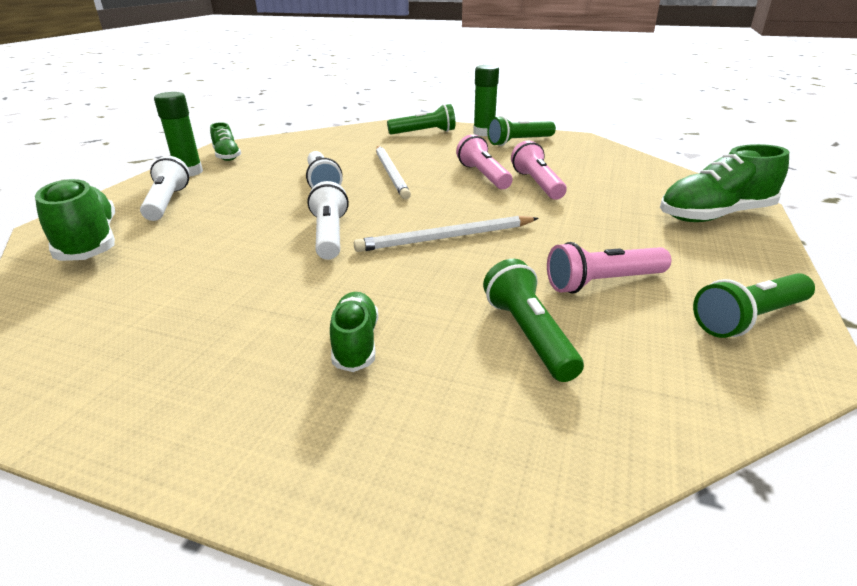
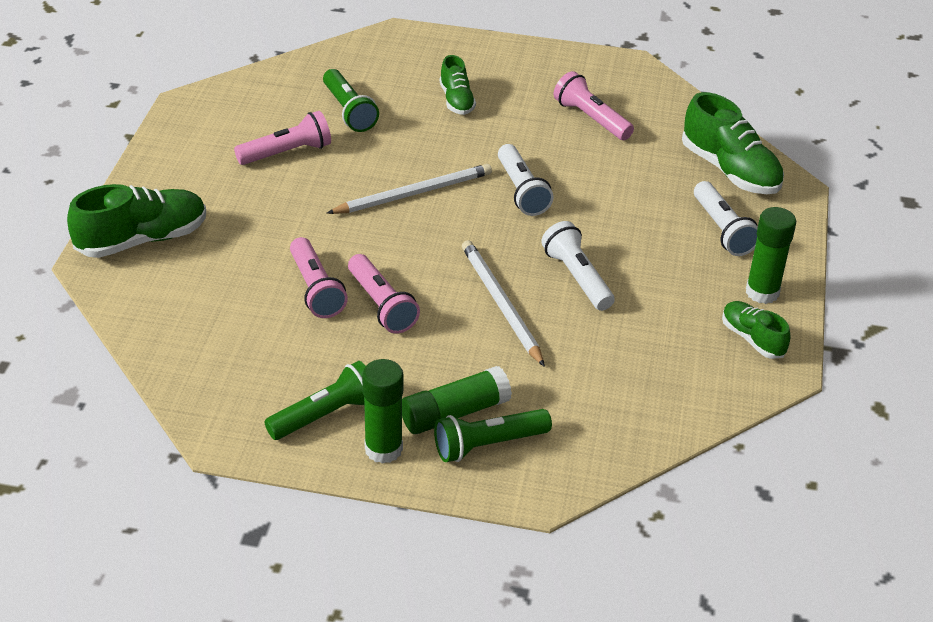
camera: 170 degrees right, 10 degrees up
green flashlight [693,273,815,338] -> none
none -> green glue stick [402,366,512,434]
none -> pink flashlight [553,71,634,140]

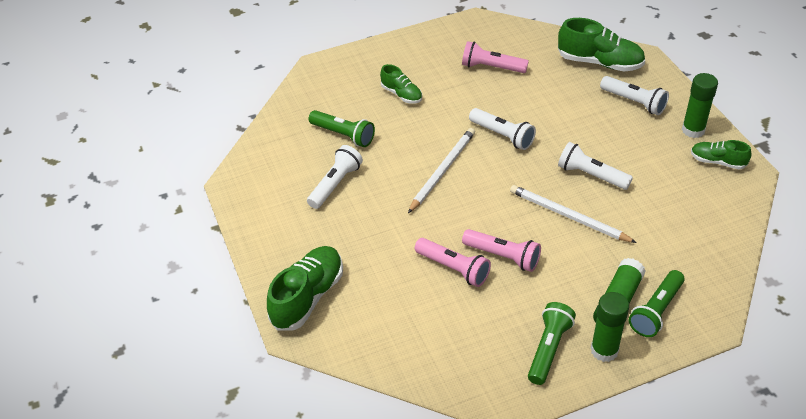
camera: 30 degrees left, 5 degrees up
pink flashlight [234,111,331,165] -> white flashlight [307,145,363,209]

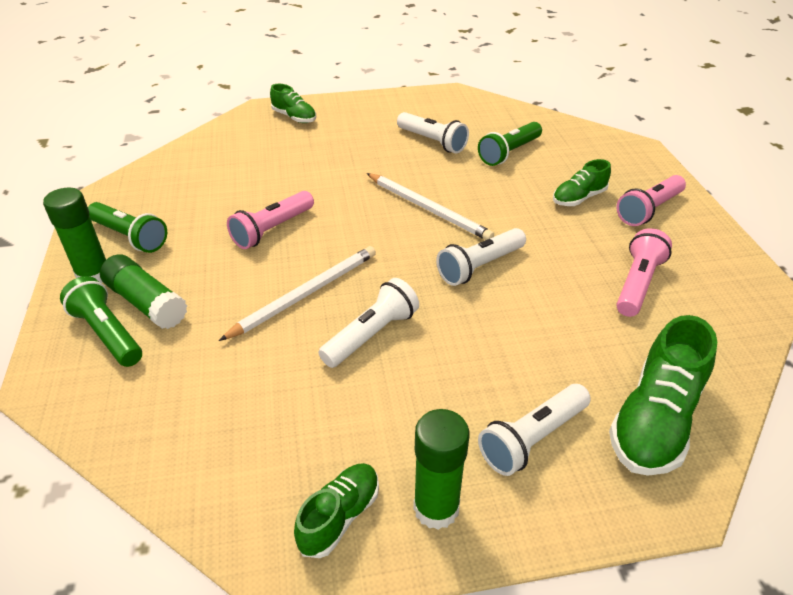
camera: 100 degrees right, 5 degrees down
green shoe [267,246,343,331] -> green shoe [270,84,316,123], size x0.58
pink flashlight [415,238,491,287] -> pink flashlight moved to [617,175,686,226]

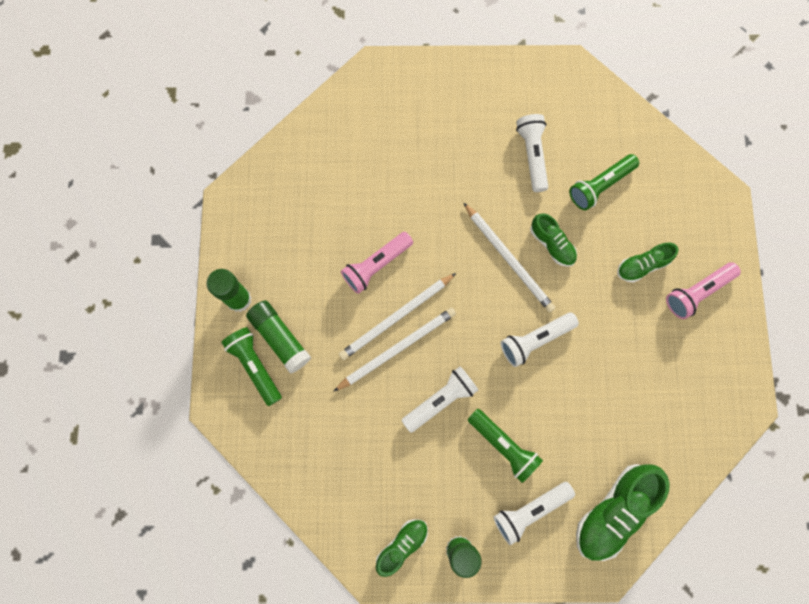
camera: 10 degrees right, 35 degrees up
green flashlight [88,202,167,253] -> green flashlight moved to [467,409,543,483]
green shoe [270,84,316,123] -> green shoe moved to [530,213,577,267]
white flashlight [397,112,469,153] -> white flashlight turned 150 degrees counterclockwise [516,114,548,192]
pink flashlight [616,228,672,317] -> none
none -> white pencil [339,273,456,360]

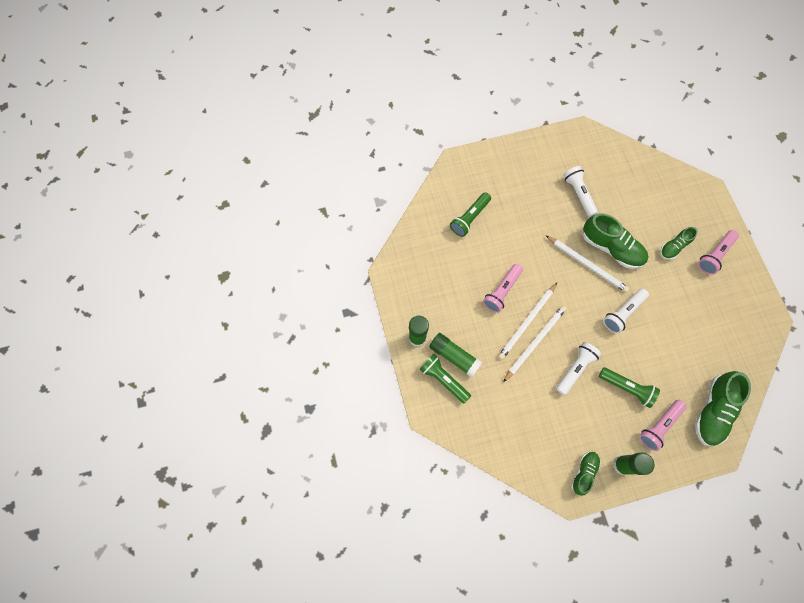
camera: 15 degrees left, 5 degrees down
white flashlight [493,482,575,545] -> pink flashlight [639,400,687,451]
green shoe [530,213,577,267] -> green shoe [583,213,649,269], size x1.72
green flashlight [569,154,639,210] -> green flashlight moved to [450,192,491,237]

